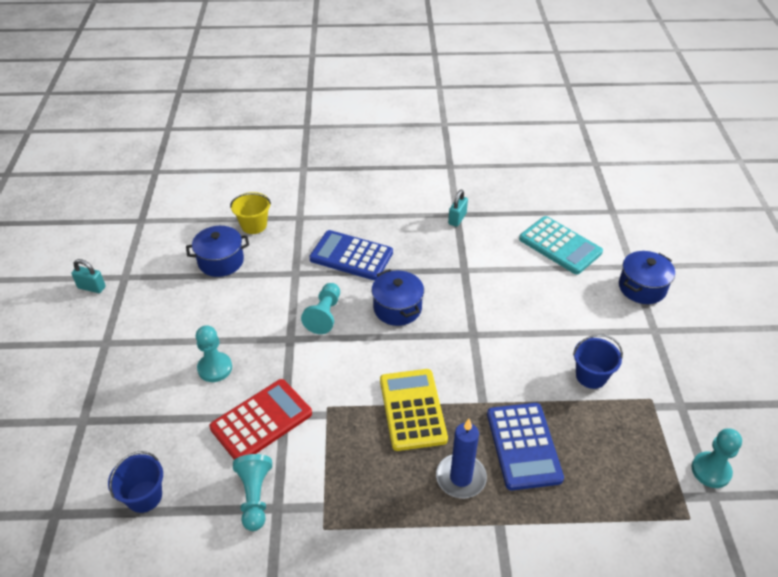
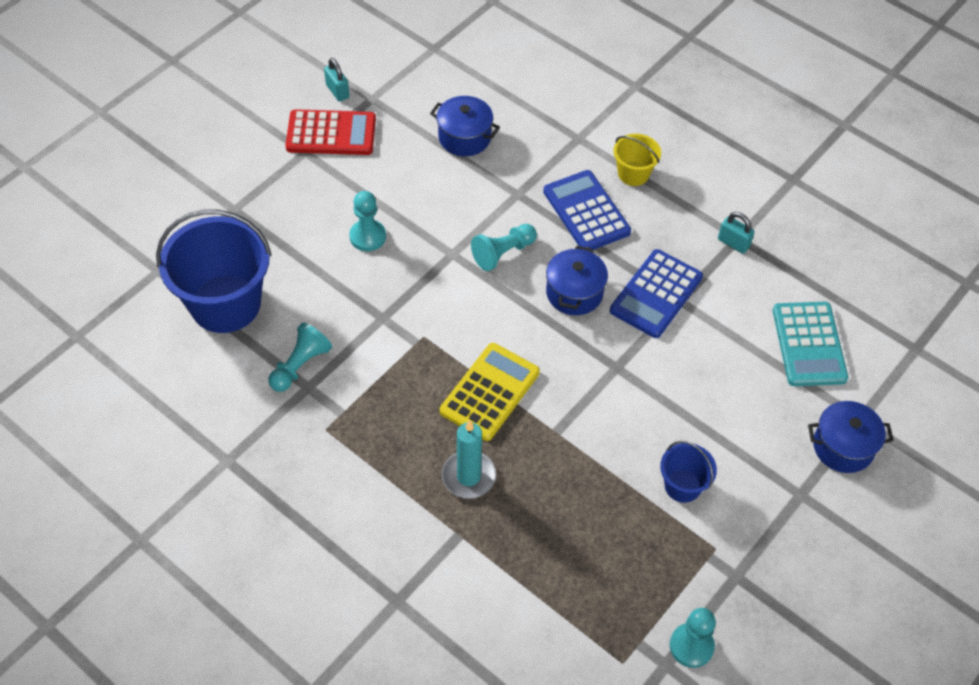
camera: 40 degrees right, 10 degrees up
blue bucket [108,451,163,513] -> blue bucket [156,209,272,333], size x2.06
red calculator [209,379,312,460] -> red calculator moved to [286,109,376,155]
yellow bucket [230,192,271,234] -> yellow bucket moved to [613,134,661,186]
blue candle [436,419,487,498] -> turquoise candle [442,420,496,499]
turquoise padlock [448,190,468,227] -> turquoise padlock turned 60 degrees clockwise [718,212,754,254]
blue calculator [487,403,564,490] -> blue calculator moved to [610,249,703,338]

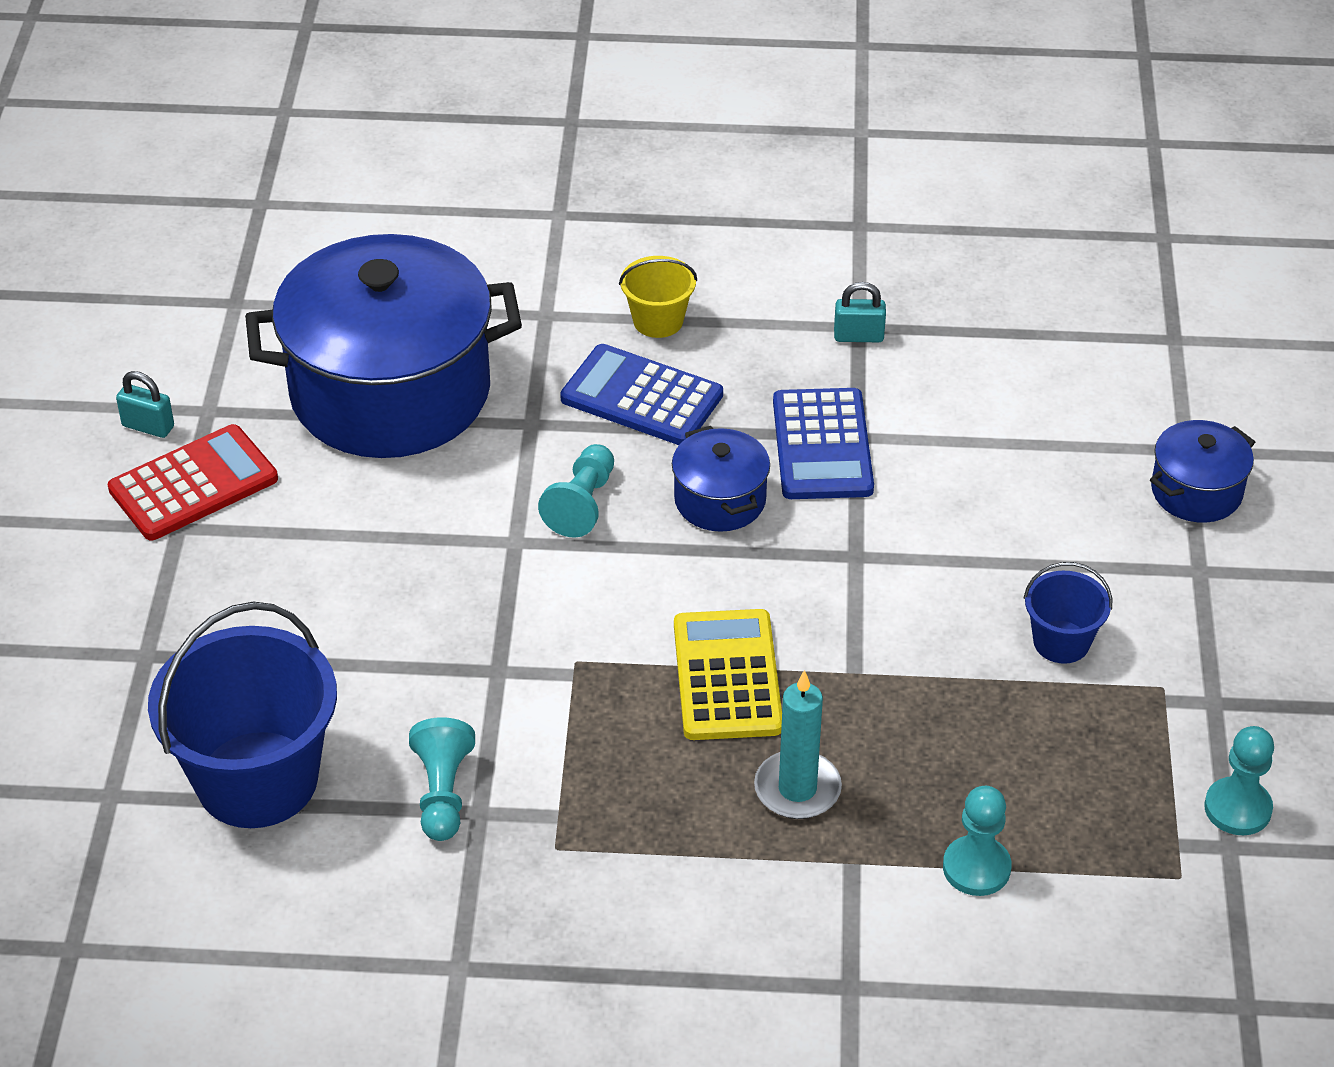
camera: 35 degrees left, 10 degrees down
turquoise pawn [349,191,386,251] -> turquoise pawn moved to [943,786,1012,896]
blue pot [430,96,500,156] -> blue pot [245,234,522,458], size x2.27
turquoise calculator [773,302,848,386] -> none

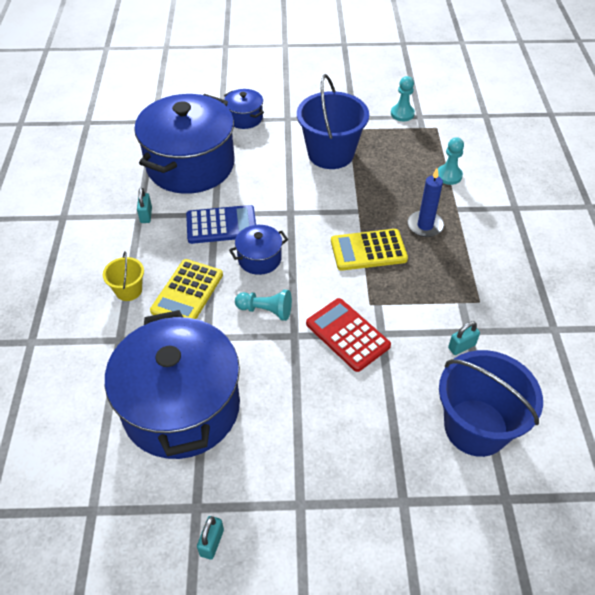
camera: 95 degrees left, 5 degrees up
red calculator [108,424,278,540] -> red calculator moved to [306,298,391,372]
turquoise pawn [409,717,475,841] -> turquoise padlock [448,321,480,355]
blue calculator [560,344,723,445] -> yellow calculator [150,259,223,319]
turquoise candle [754,670,842,819] -> blue candle [408,169,444,237]
blue bucket [1024,562,1112,664] -> blue bucket [297,74,369,169], size x2.06
none -> blue pot [134,94,235,194]

